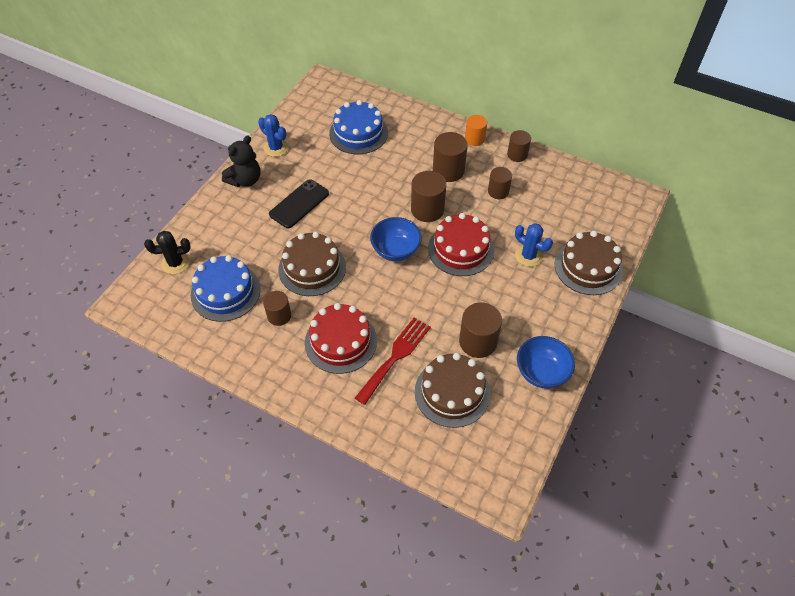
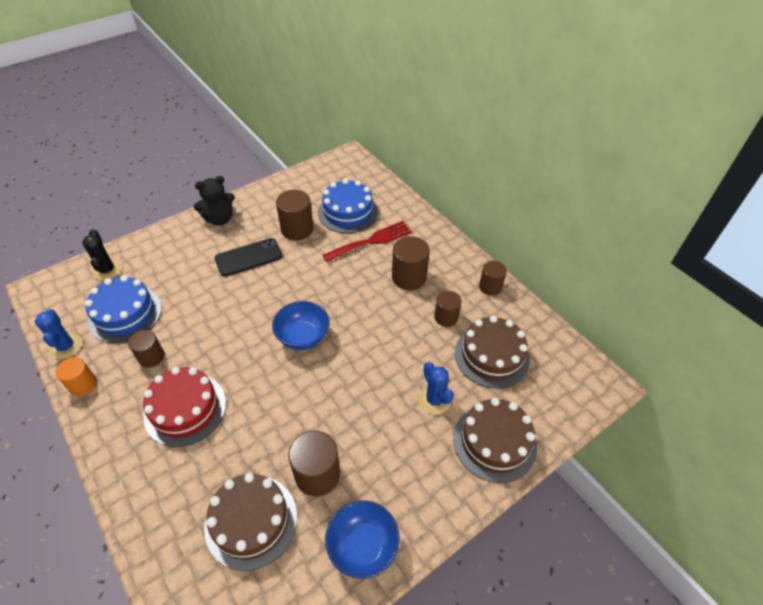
camera: 25 degrees right, 5 degrees down
black cactus [144,231,191,274] -> black cactus turned 60 degrees clockwise [82,229,122,281]
blue cactus [258,114,288,157] -> blue cactus moved to [35,309,82,359]
brown cake [278,232,346,296] -> brown cake moved to [455,316,530,389]
red fork [355,317,431,405] -> red fork moved to [323,221,412,262]
brown cylinder [411,171,446,222] -> brown cylinder moved to [276,190,314,240]
red cake [428,213,494,276] -> none
orange cylinder [465,115,487,146] -> orange cylinder moved to [56,357,97,396]

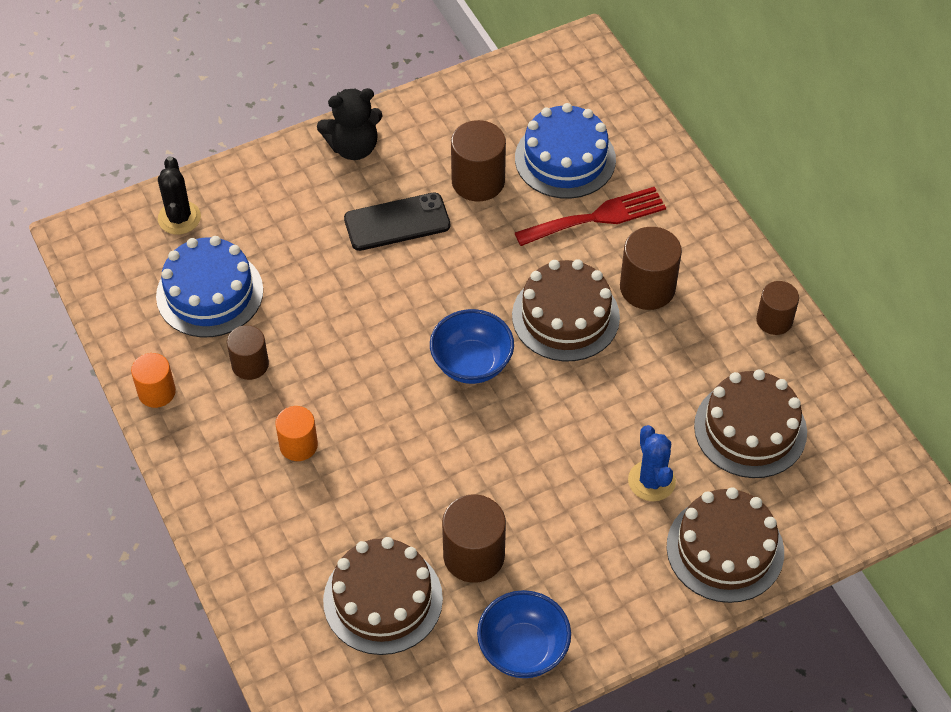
camera: 10 degrees right, 5 degrees up
blue cactus [35,309,82,359] -> none
red cake [143,367,226,447] -> orange cylinder [275,406,318,461]
brown cylinder [434,291,462,327] -> none
none -> brown cake [512,259,620,362]

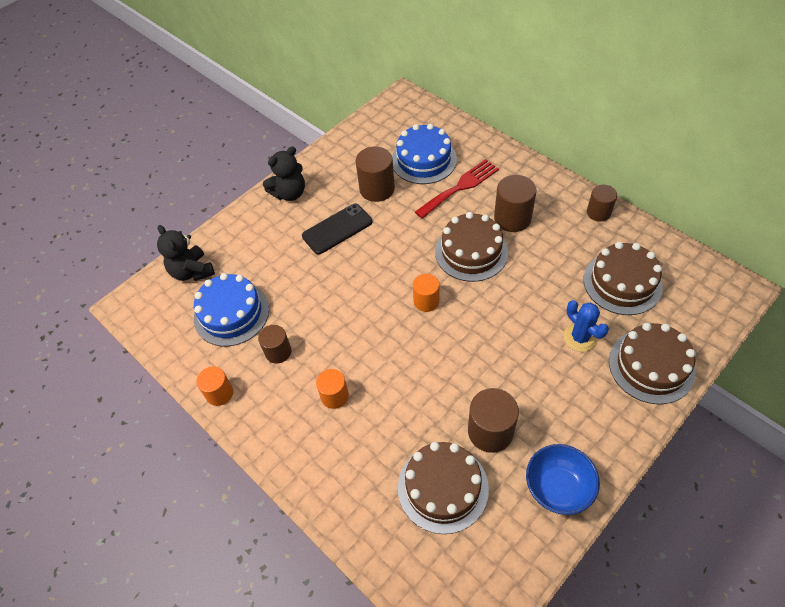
camera: 15 degrees left, 0 degrees up
black cactus [158,156,201,235] -> black teddy bear [157,225,215,281]
blue bowl [430,309,514,384] -> orange cylinder [413,274,440,312]

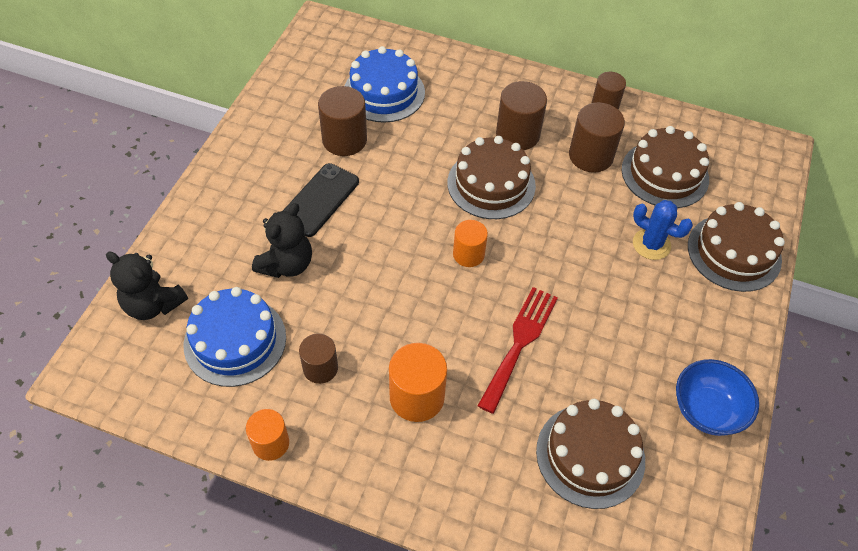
camera: 30 degrees left, 0 degrees up
black teddy bear [263,146,305,201] -> black teddy bear moved to [252,203,312,278]
orange cylinder [316,369,349,409] -> orange cylinder [389,343,447,422], size x1.54
red fork [415,159,499,219] -> red fork moved to [478,287,558,414]
brown cylinder [468,388,519,453] -> brown cylinder moved to [569,102,625,173]

